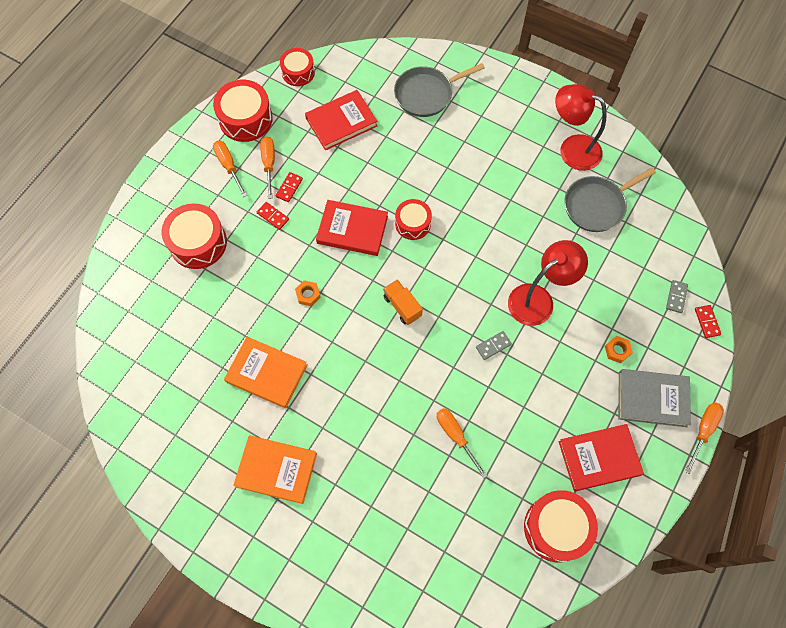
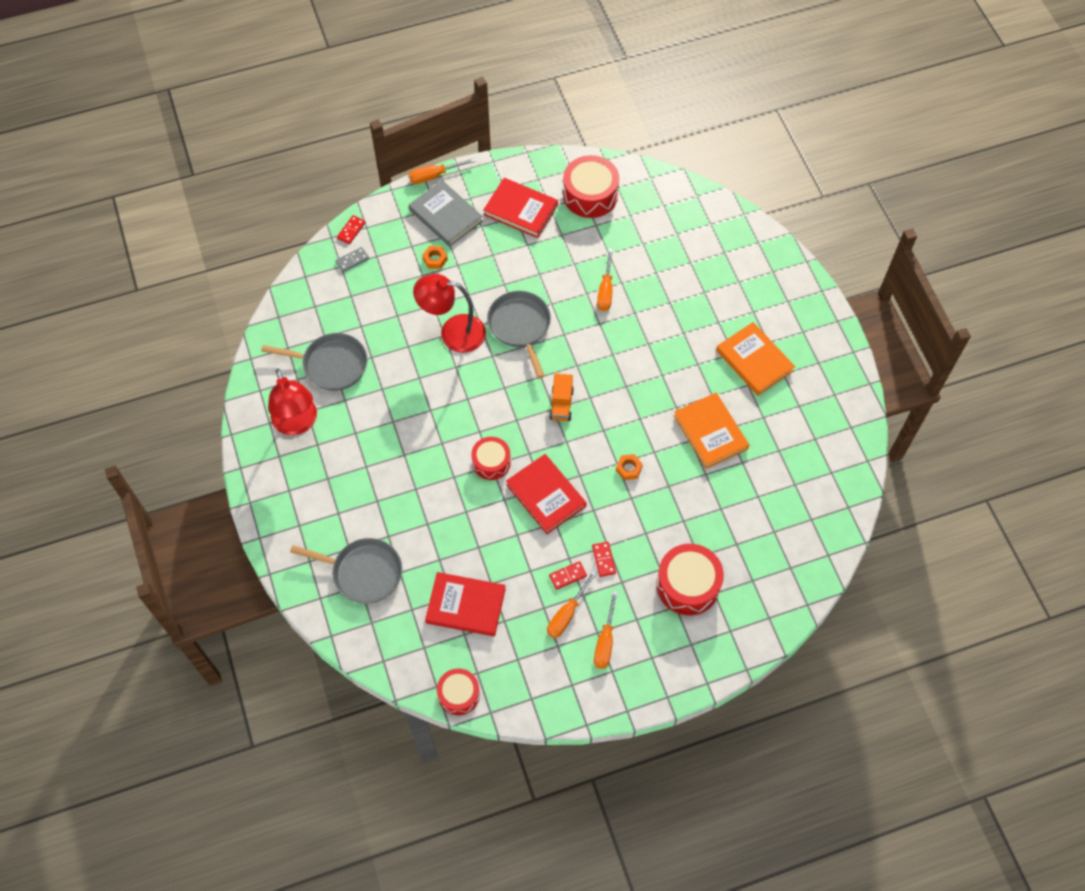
camera: 140 degrees left, 5 degrees down
red drum [213,80,273,142] -> none
grey domino [476,331,512,360] -> grey pan [487,291,551,379]

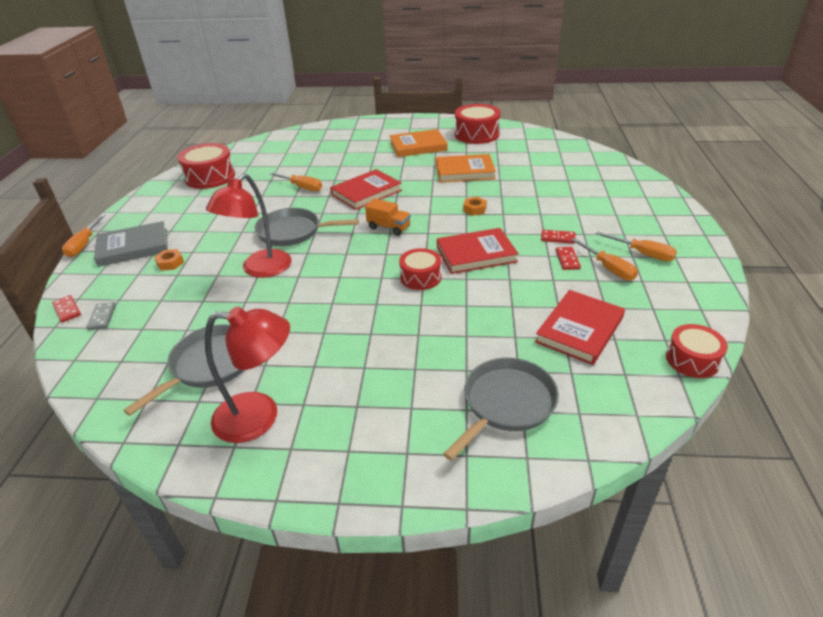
camera: 65 degrees left, 25 degrees down
red book [483,178,558,238] -> red book moved to [330,169,402,210]
red drum [656,544,724,615] -> red drum moved to [455,104,501,144]

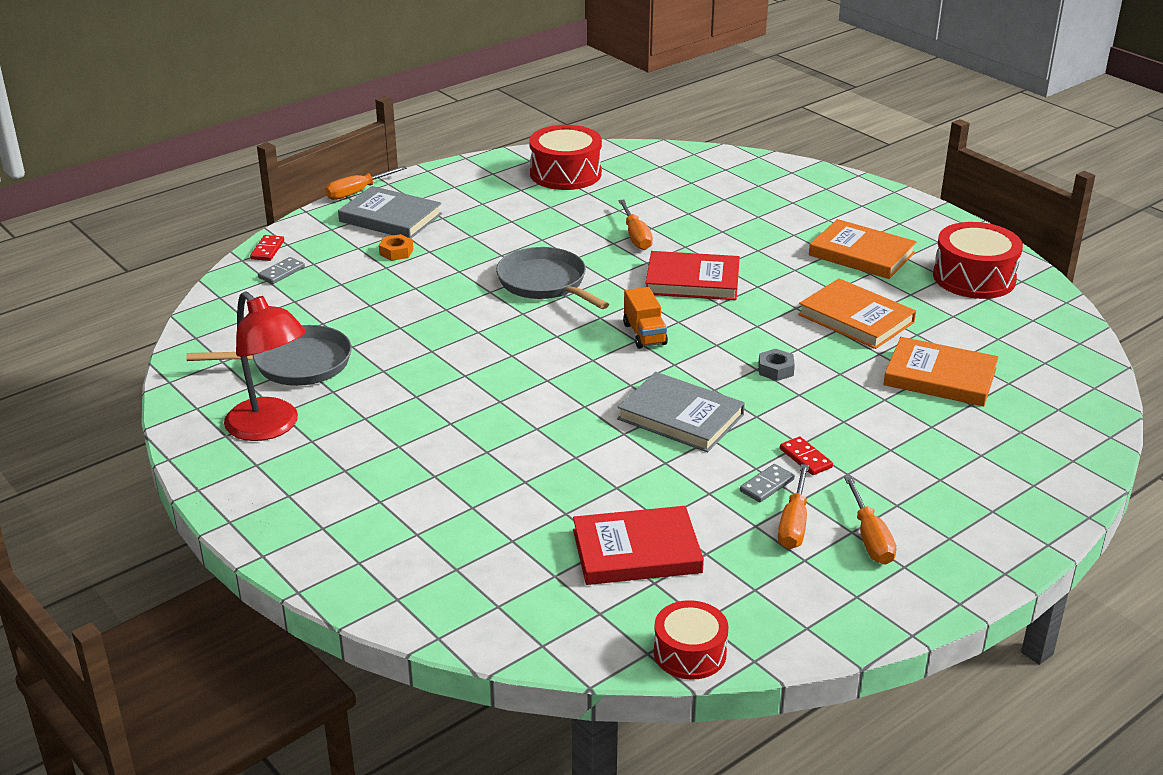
camera: 45 degrees right, 5 degrees down
red lamp [206,173,291,278] -> none
red drum [399,248,441,290] -> none
red book [437,228,519,274] -> grey book [617,372,745,452]
grey pan [443,358,559,461] -> none
orange nut [463,197,487,216] -> grey nut [758,349,795,381]
red domino [556,247,581,270] -> grey domino [740,464,795,502]
none -> orange book [883,337,999,406]

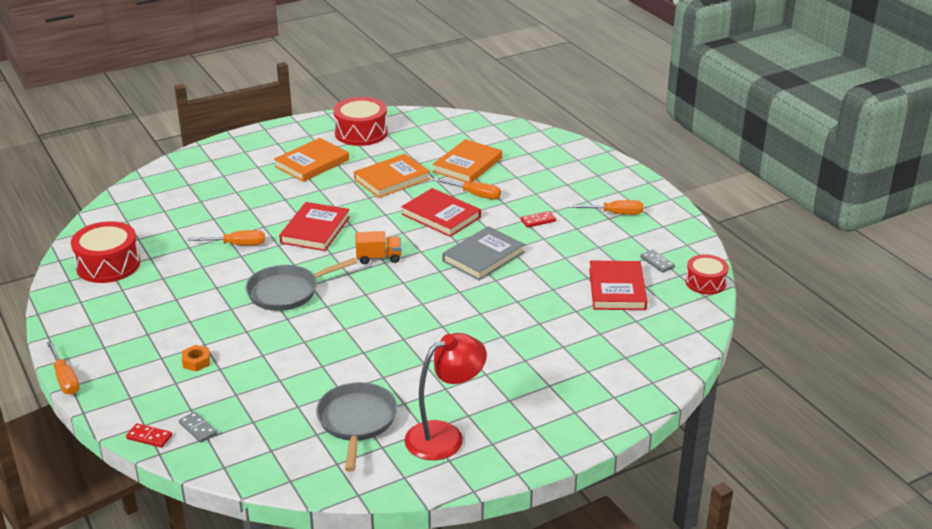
camera: 80 degrees left, 0 degrees up
grey book [338,186,442,239] -> none
grey domino [740,464,795,502] -> grey domino moved to [640,249,675,273]
grey nut [758,349,795,381] -> red book [401,188,481,237]
orange screwdriver [778,464,809,549] -> orange screwdriver moved to [433,178,501,199]

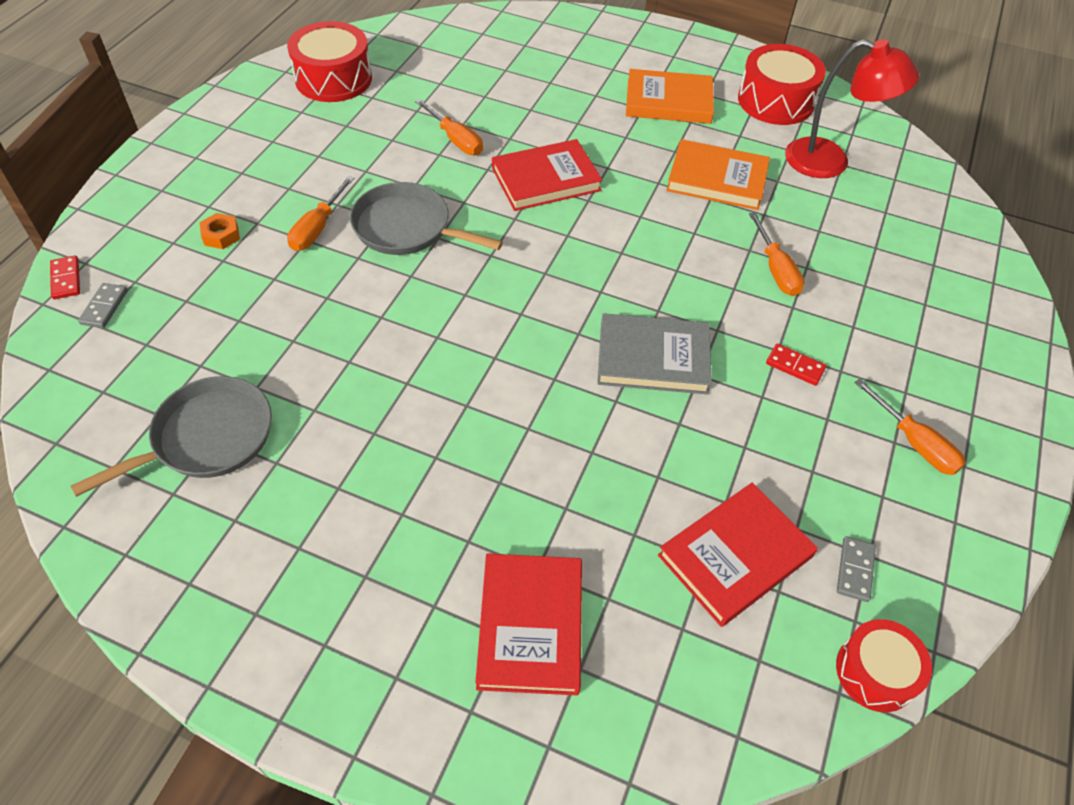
camera: 50 degrees right, 20 degrees up
orange screwdriver [47,341,80,395] -> orange screwdriver moved to [287,176,354,251]
orange truck [355,231,401,264] -> none
red book [401,188,481,237] -> red book moved to [475,553,582,695]
red lamp [405,333,487,460] -> red lamp moved to [785,39,919,178]
orange book [433,139,502,183] -> none

